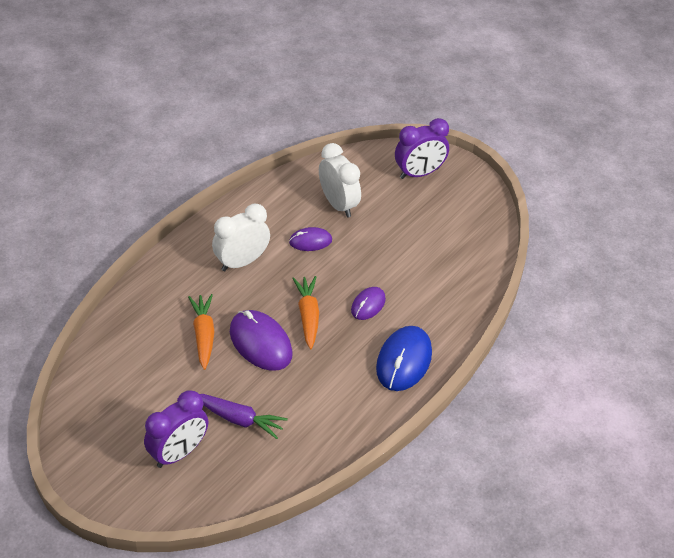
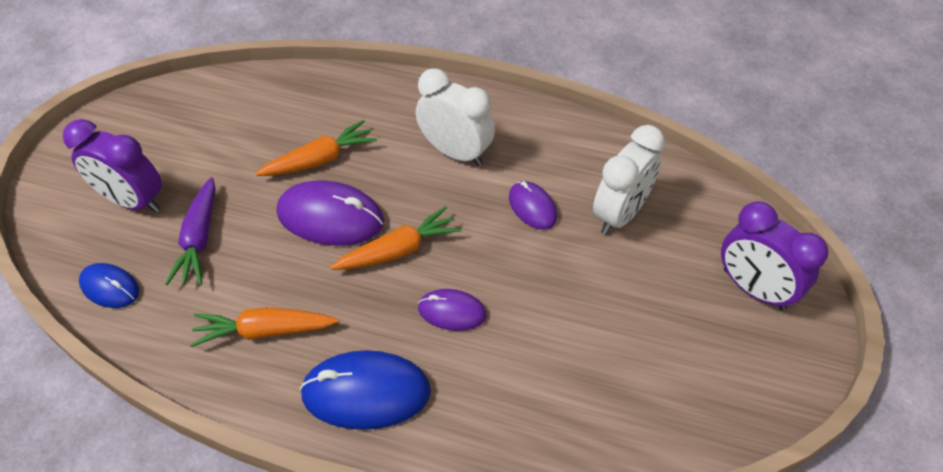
camera: 70 degrees right, 5 degrees up
purple mouse [230,310,293,371] -> purple mouse turned 75 degrees clockwise [277,181,384,246]
none -> blue mouse [79,263,139,308]
none -> orange carrot [190,307,339,347]

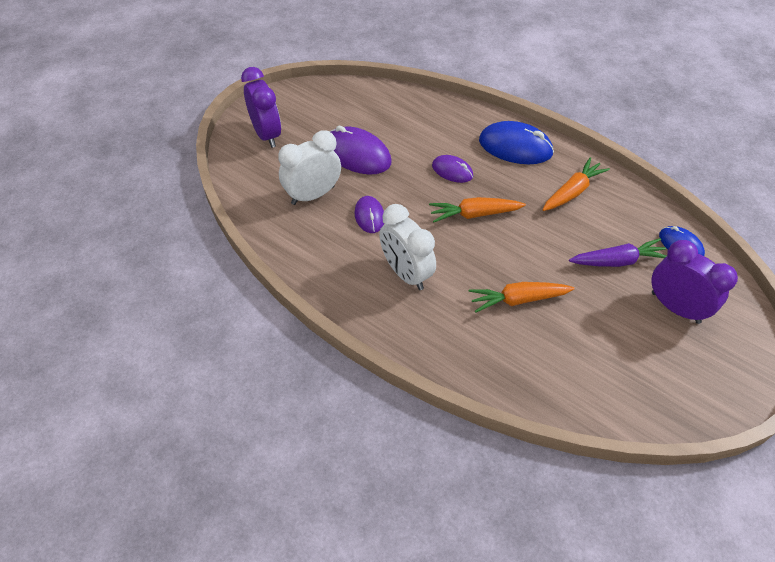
camera: 160 degrees left, 0 degrees up
purple carrot [165,177,216,285] -> purple carrot turned 60 degrees clockwise [569,238,667,267]
orange carrot [190,307,339,347] -> orange carrot turned 60 degrees counterclockwise [542,157,610,211]
purple mouse [277,181,384,246] -> purple mouse moved to [329,126,392,175]

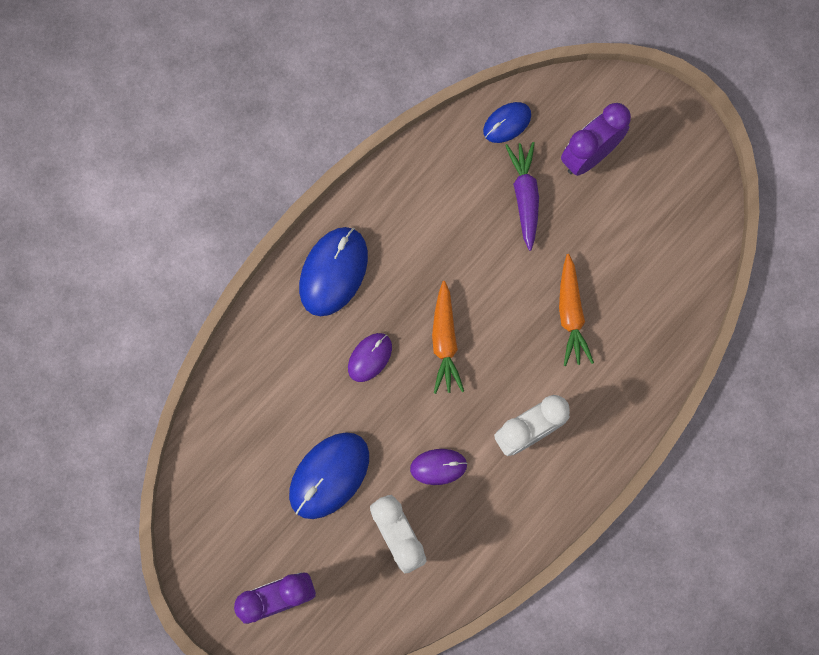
camera: 85 degrees left, 25 degrees up
purple mouse [329,126,392,175] -> blue mouse [289,432,369,519]
orange carrot [542,157,610,211] -> none

